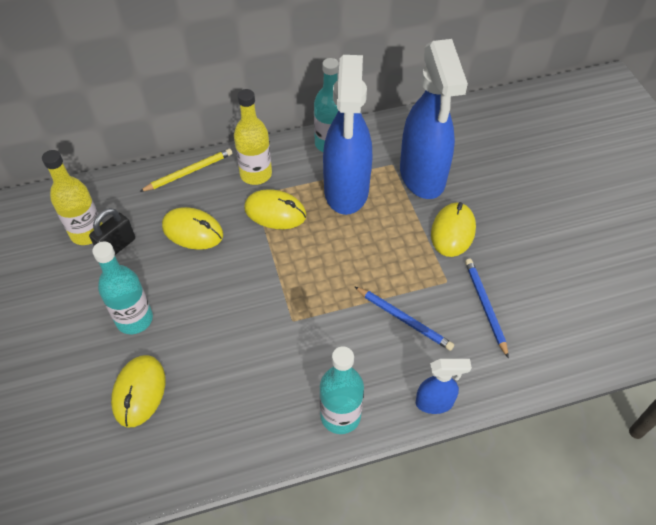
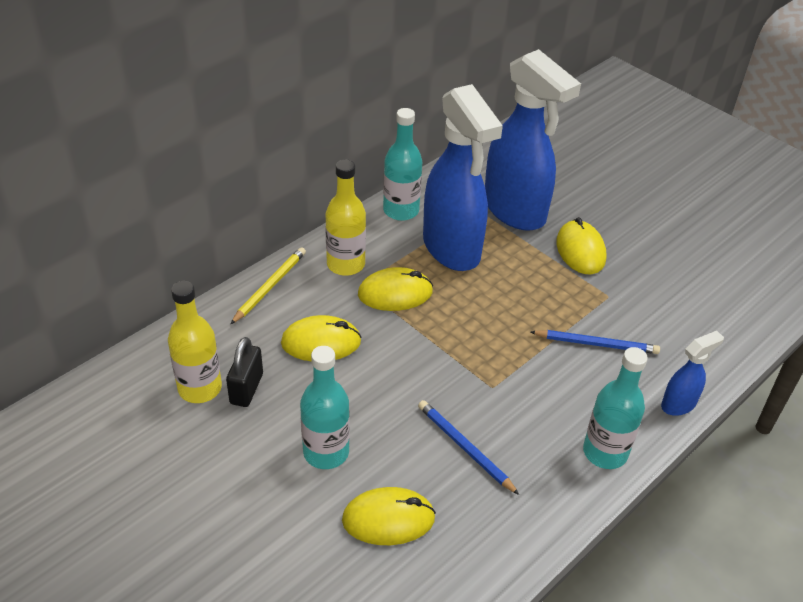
camera: 30 degrees left, 10 degrees down
yellow mouse [111,355,165,428] -> yellow mouse turned 75 degrees counterclockwise [342,487,436,545]
blue pencil [465,259,509,358] -> blue pencil moved to [418,400,519,495]

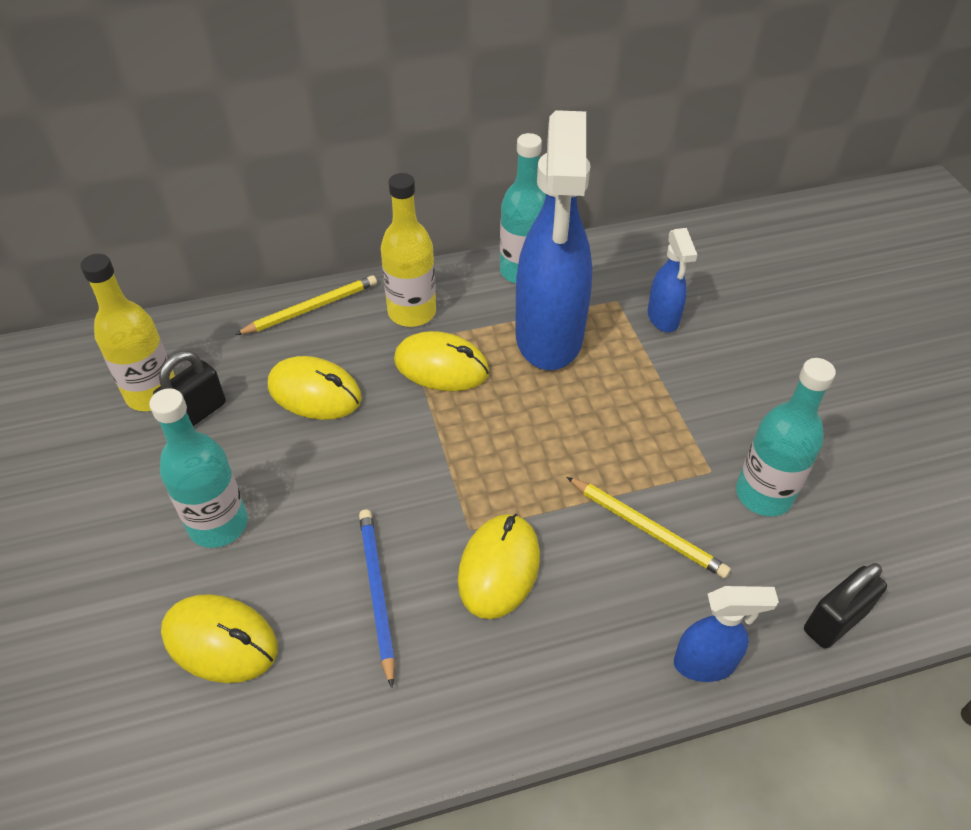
camera: 30 degrees right, 5 degrees up
blue spray bottle [485,49,581,231] -> blue spray bottle [648,228,697,332], size x0.45
blue pencil [531,330,660,354] -> yellow pencil [567,477,731,578]
yellow mouse [556,217,607,274] -> yellow mouse moved to [458,514,540,619]
turquoise bottle [583,347,648,469] -> turquoise bottle moved to [736,358,836,516]
none -> black padlock [804,563,887,649]

